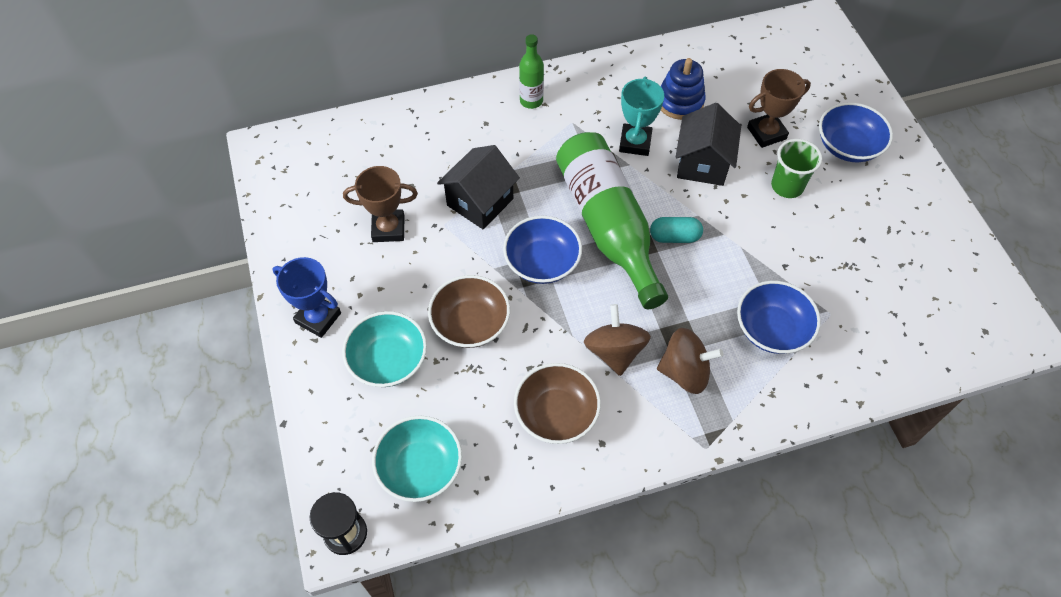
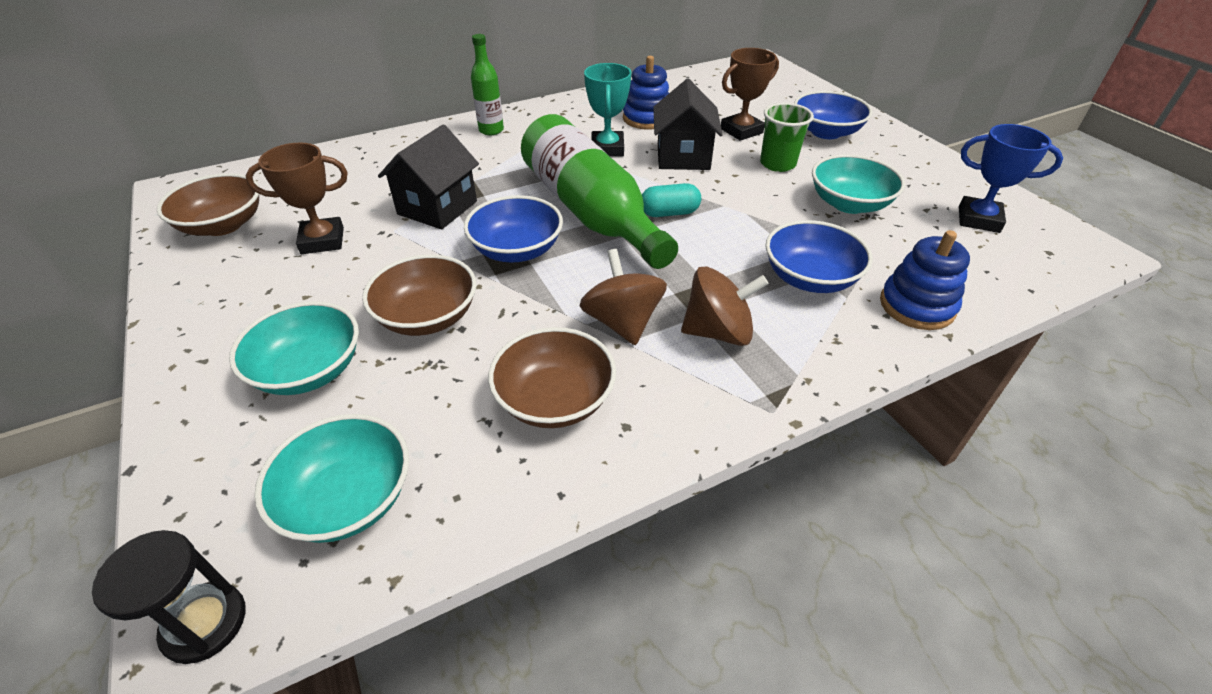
camera: 10 degrees left, 15 degrees down
blue trophy [273,257,341,338] -> blue trophy moved to [959,124,1063,233]
none -> brown bowl [157,173,260,236]
none -> turquoise bowl [812,154,905,214]
none -> blue stacking toy [880,230,970,330]

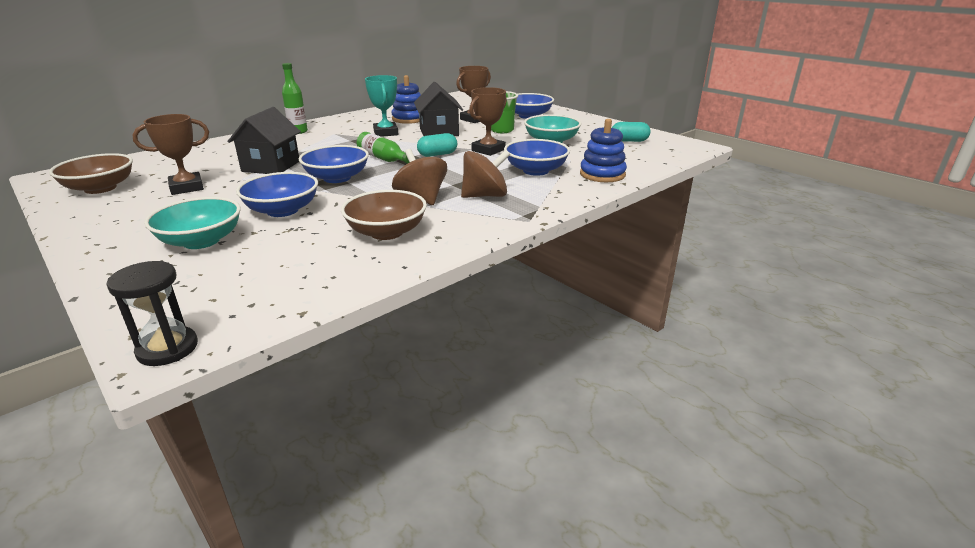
camera: 15 degrees left, 15 degrees down
turquoise bowl [254,414,409,543] -> none
brown bowl [362,254,477,336] -> blue bowl [236,172,318,217]
green bottle [521,114,678,269] -> green bottle [357,132,410,164], size x0.48
blue trophy [959,124,1063,233] -> turquoise capsule [612,122,651,142]
none -> brown trophy [469,87,507,156]

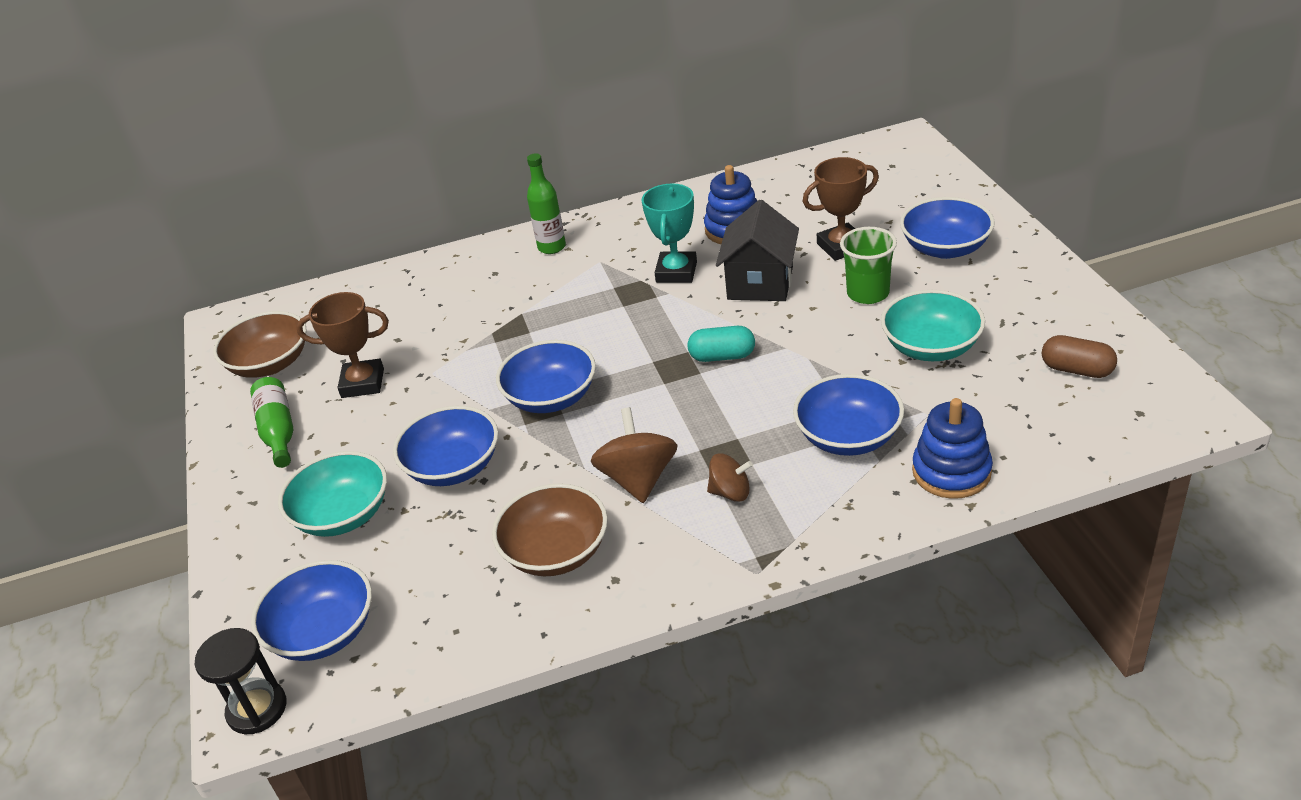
camera: 30 degrees right, 10 degrees up
black house [227,107,301,174] -> none
green bottle [357,132,410,164] -> green bottle moved to [250,377,294,468]
brown spinning top [461,150,510,198] -> brown spinning top [707,453,753,502], size x0.60
brown trophy [469,87,507,156] -> none
turquoise capsule [612,122,651,142] -> brown capsule [1042,335,1117,378]
none -> blue bowl [251,560,372,661]

